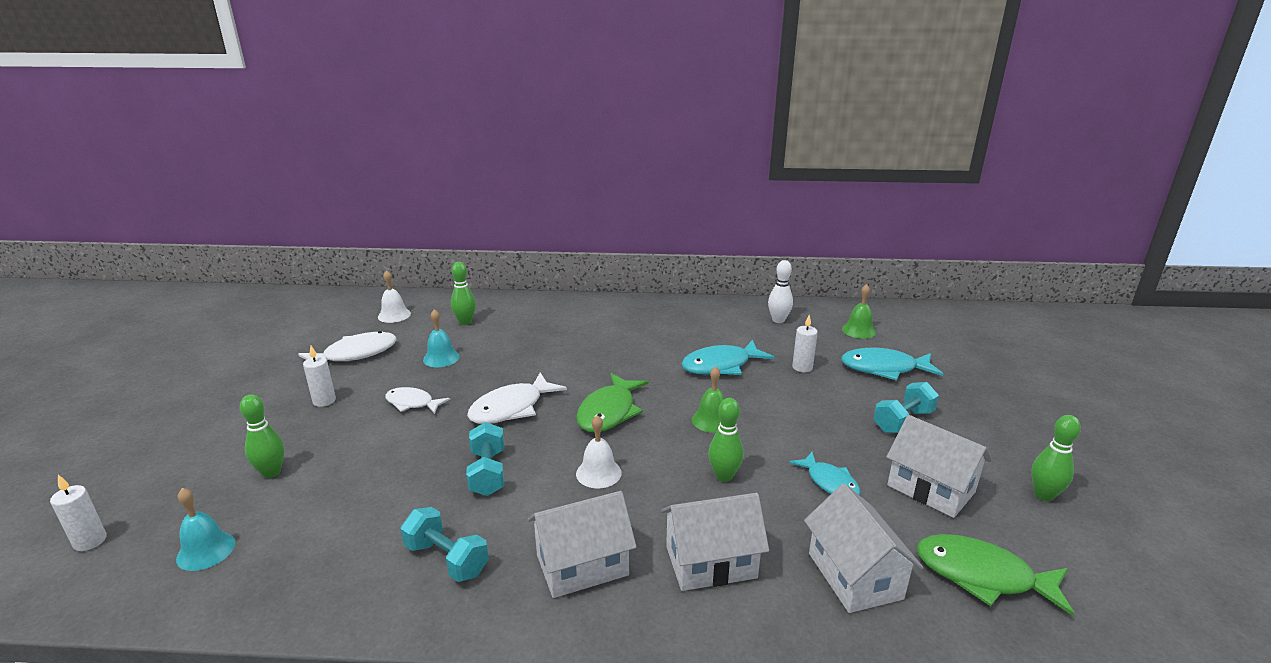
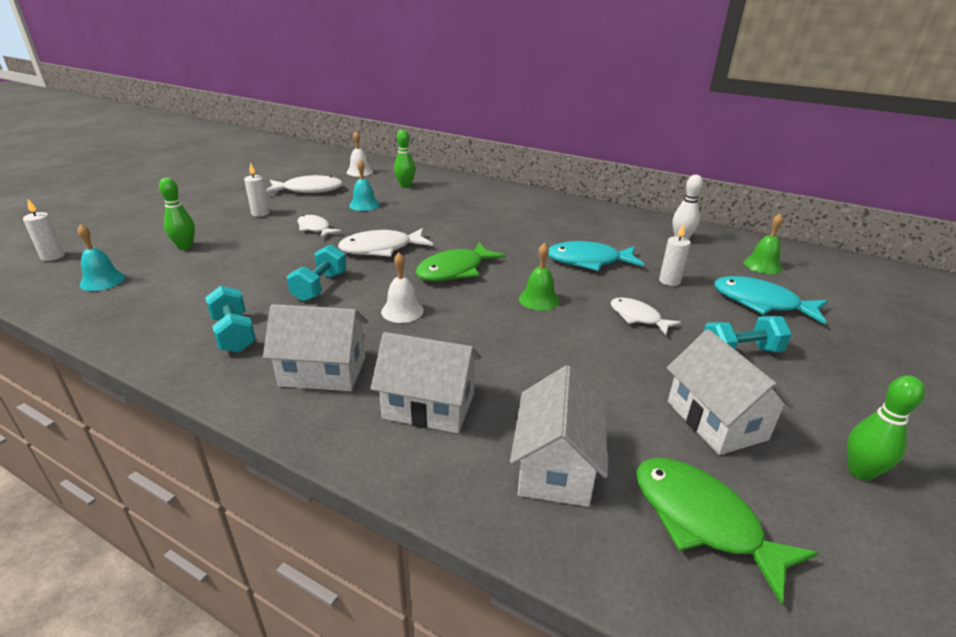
camera: 25 degrees right, 5 degrees up
green bowling pin [708,398,744,482] -> none
turquoise fish [789,452,861,495] -> none
none -> white fish [611,298,681,335]

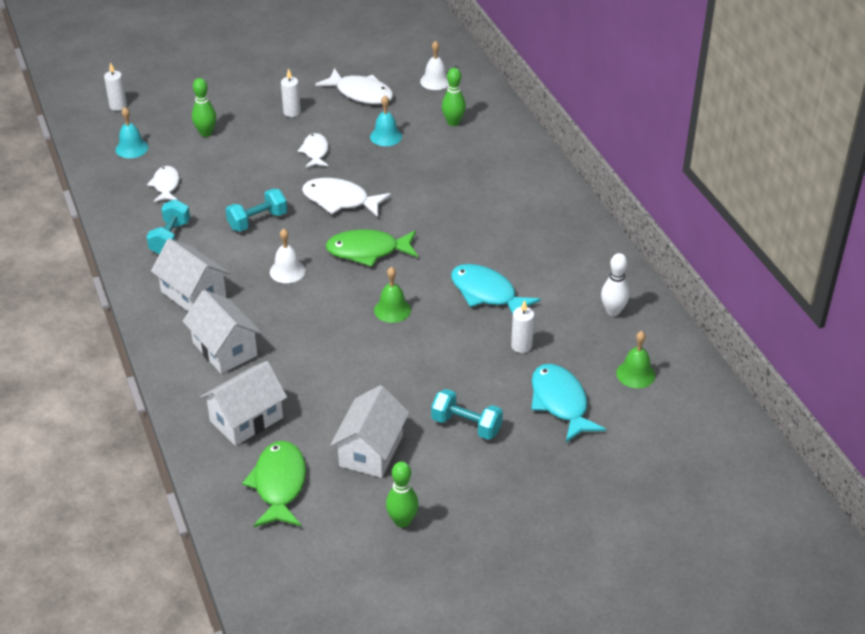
camera: 40 degrees right, 10 degrees up
white fish [611,298,681,335] -> white fish moved to [147,166,180,202]

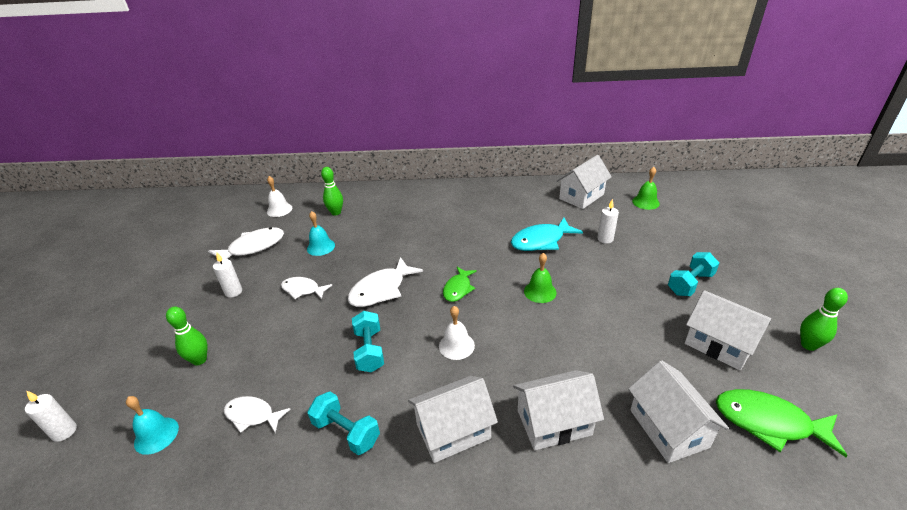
camera: 65 degrees left, 5 degrees down
green fish [326,229,418,267] -> green fish [443,267,477,302], size x0.64
turquoise fish [531,364,606,442] -> none
white bowling pin [601,253,629,316] -> white house [556,155,612,209]

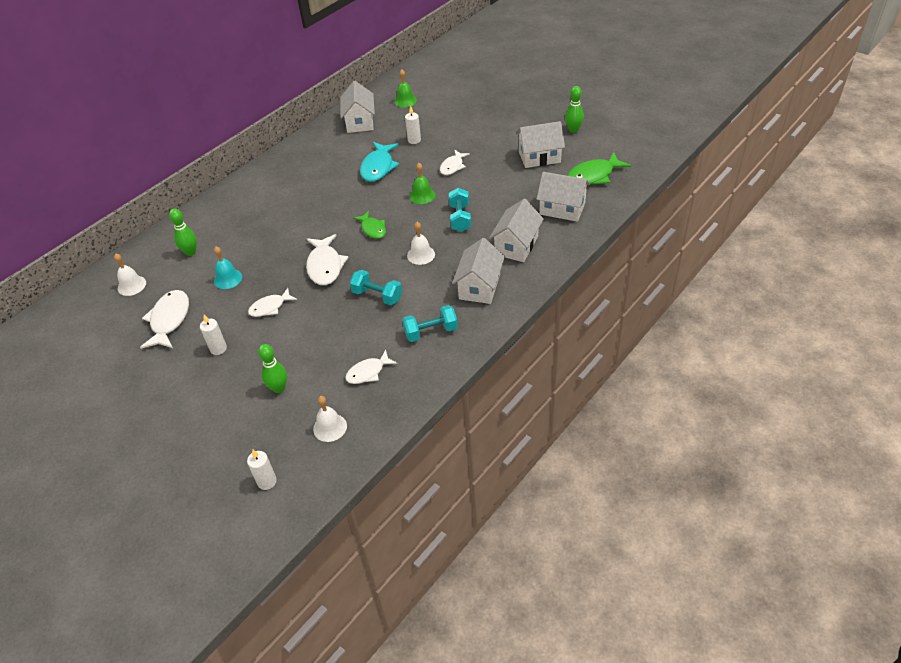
camera: 50 degrees left, 10 degrees up
turquoise bell [126,396,179,455] -> white bell [313,396,347,442]
turquoise dumbbell [668,252,719,296] -> turquoise dumbbell moved to [449,188,471,232]
none -> white fish [440,150,470,175]

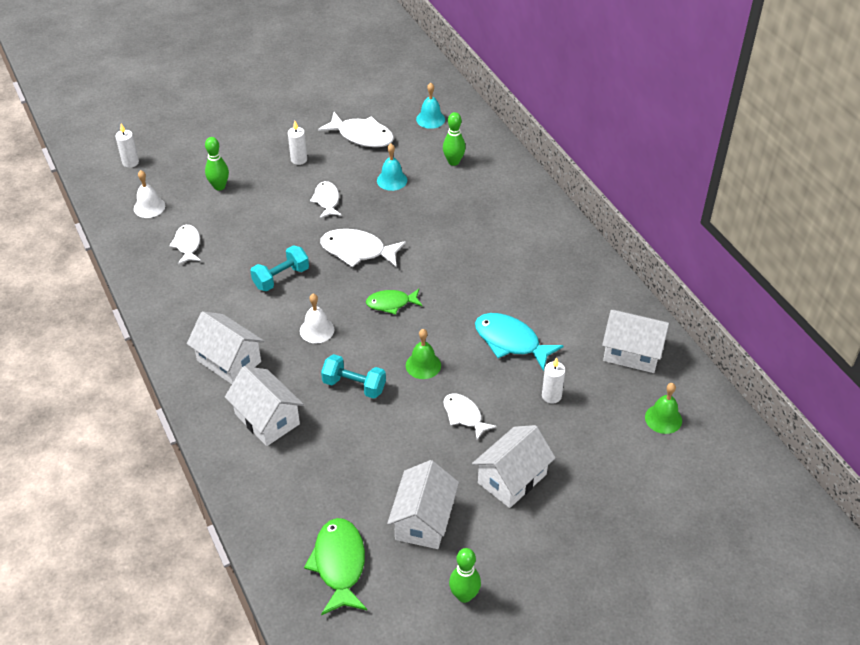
camera: 110 degrees right, 0 degrees up
white bell [114,253,146,296] -> turquoise bell [416,83,445,129]
turquoise dumbbell [402,305,458,342] -> none
white house [537,172,590,222] -> white house moved to [472,425,556,508]

